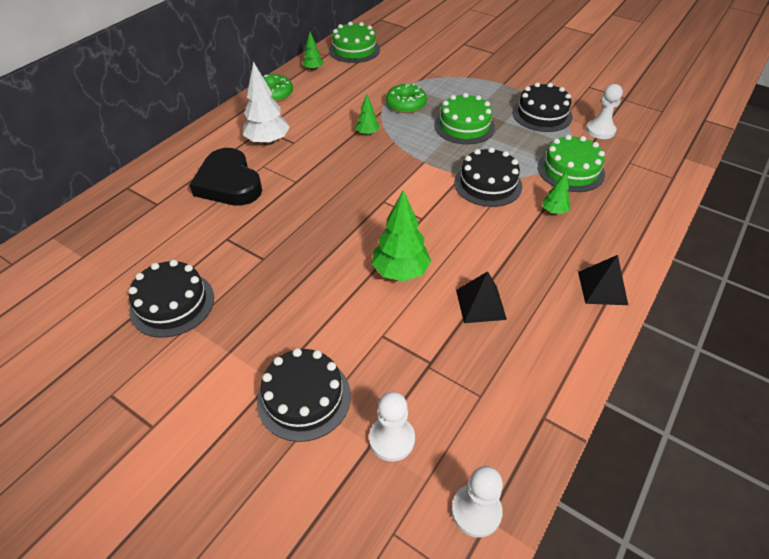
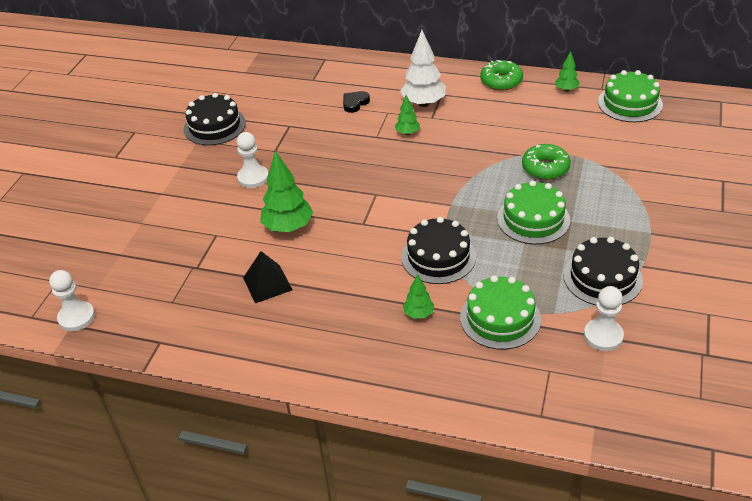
camera: 75 degrees right, 5 degrees down
black heart [189,148,262,206] -> black heart [343,91,370,113], size x0.44
black cake [257,348,351,442] -> none
green tree [356,94,380,135] -> green tree moved to [395,95,420,135]
white pawn [369,392,415,462] -> white pawn moved to [237,132,268,188]
black pyramid [578,255,628,305] -> none

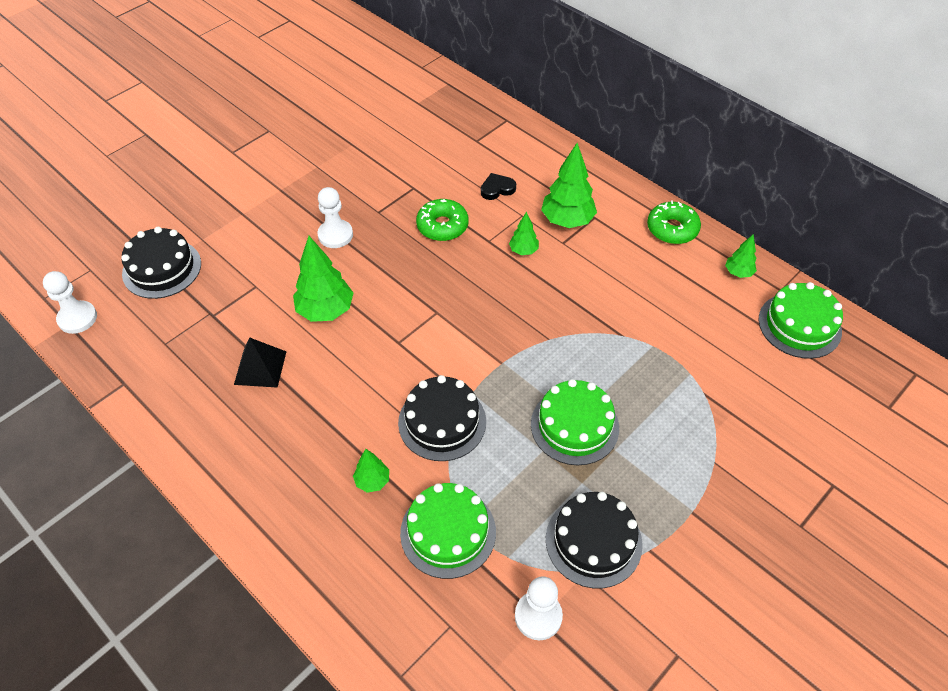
camera: 25 degrees right, 10 degrees up
black cake [184,93,246,145] -> black cake moved to [121,227,201,299]
white tree [400,30,446,107] -> green tree [541,143,597,228]
green donut [522,144,571,180] -> green donut moved to [416,199,469,241]

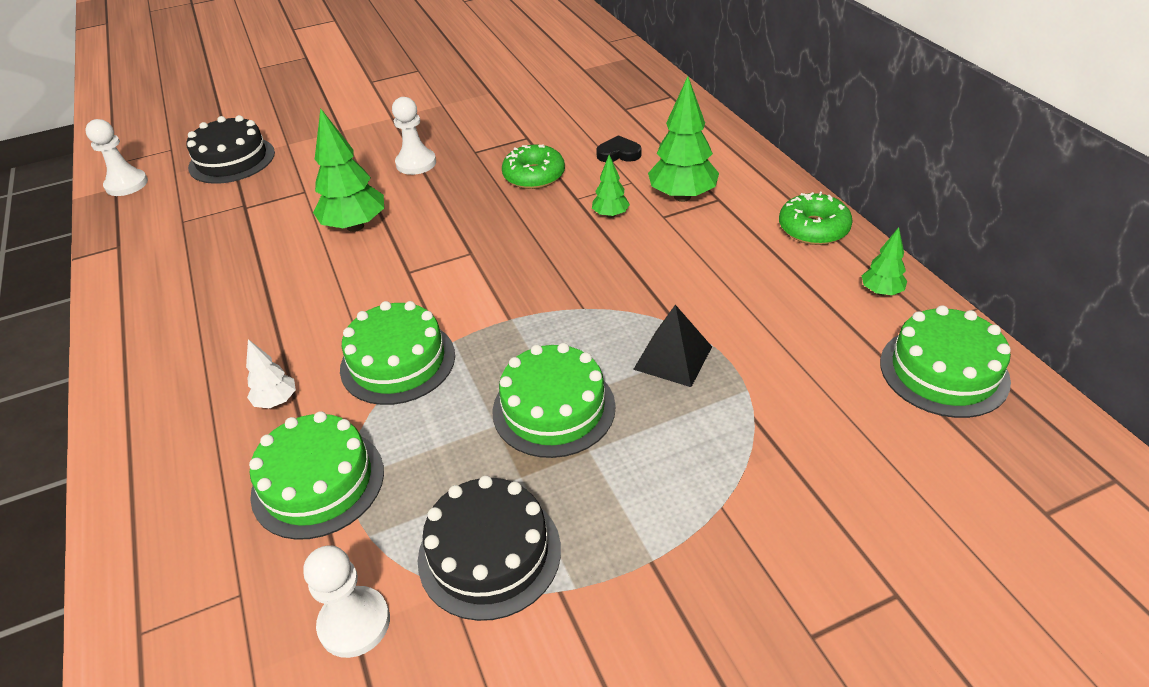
camera: 25 degrees right, 10 degrees down
black pyramid [234,337,287,388] -> black pyramid moved to [633,305,712,387]
green tree [353,449,389,493] -> white tree [246,339,296,408]
black cake [398,375,486,461] -> green cake [340,301,455,405]

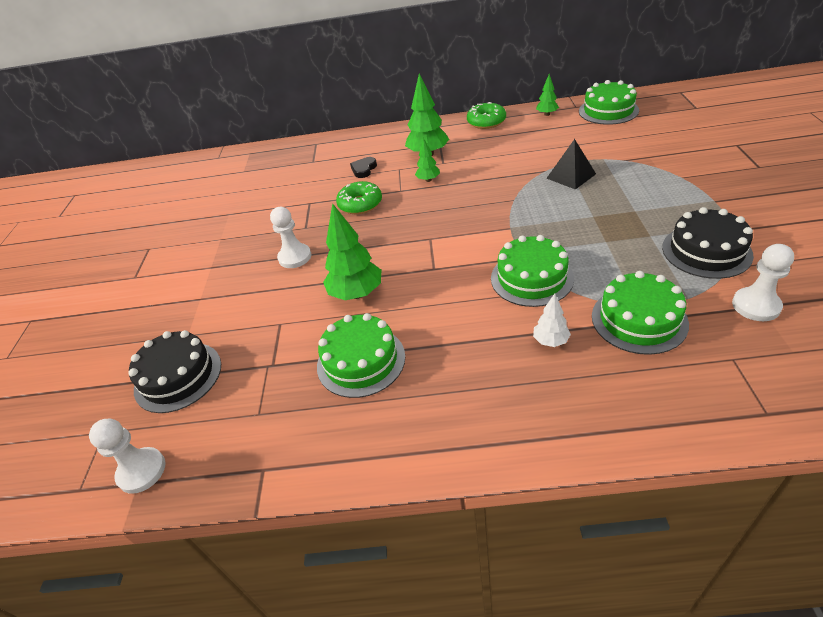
camera: 65 degrees left, 0 degrees up
green cake [493,343,616,458] -> green cake moved to [317,313,405,398]

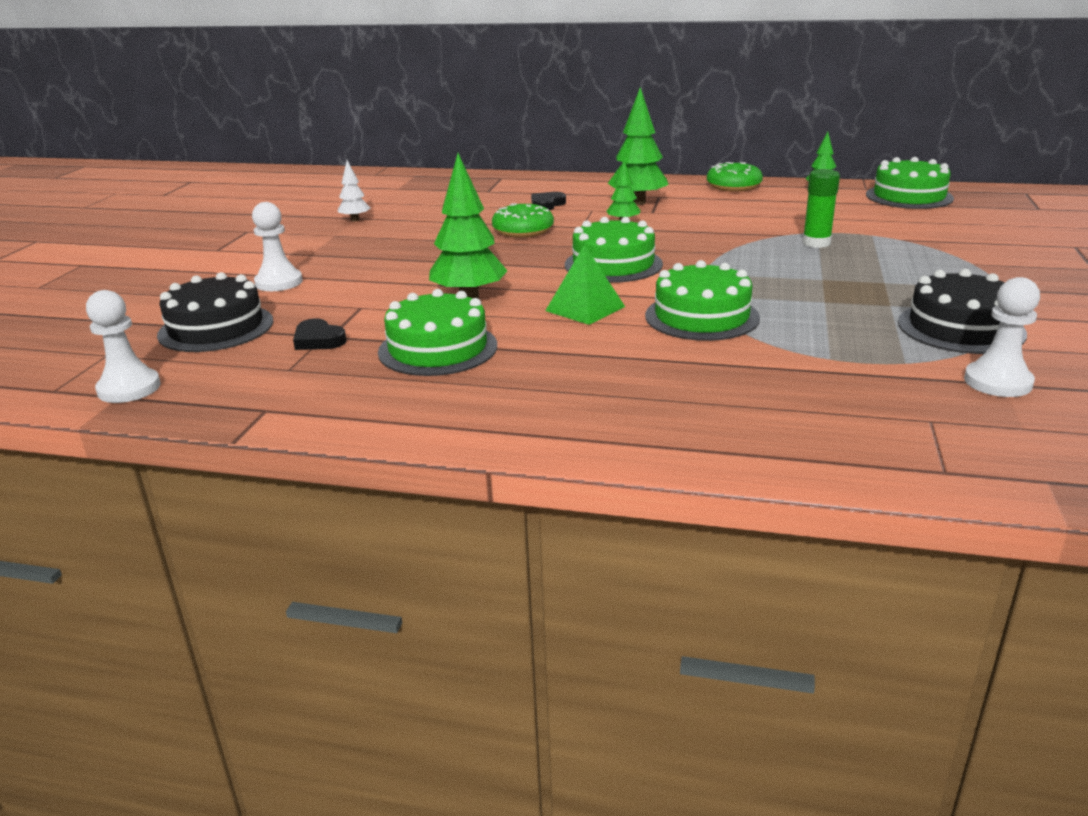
camera: 10 degrees right, 15 degrees down
white pawn [270,207,311,268] -> white pawn moved to [252,202,303,291]
white tree [533,293,571,347] -> white tree moved to [338,160,370,221]
black pyramid [546,139,596,190] -> green glue stick [802,169,840,248]
green cake [592,271,689,355] -> green cake moved to [565,217,663,283]
none -> black heart [293,318,347,350]
none -> green pyramid [545,245,625,325]

